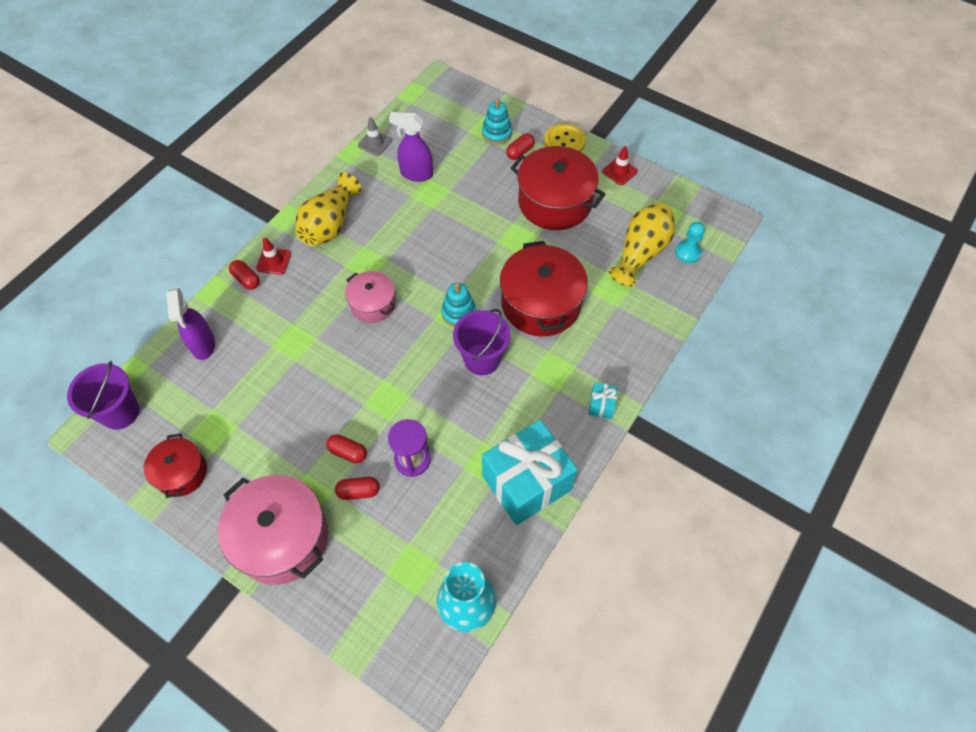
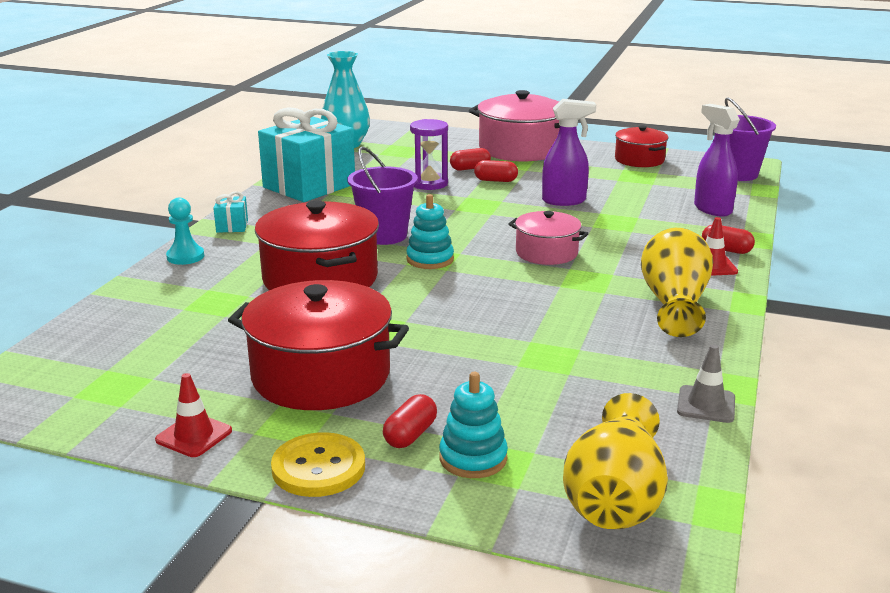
camera: 165 degrees right, 35 degrees down
purple spray bottle [389,112,433,182] -> purple spray bottle moved to [542,99,596,206]
yellow vase [609,203,675,287] -> yellow vase moved to [563,393,668,529]
turquoise pawn [675,222,705,263] -> turquoise pawn moved to [166,198,204,265]

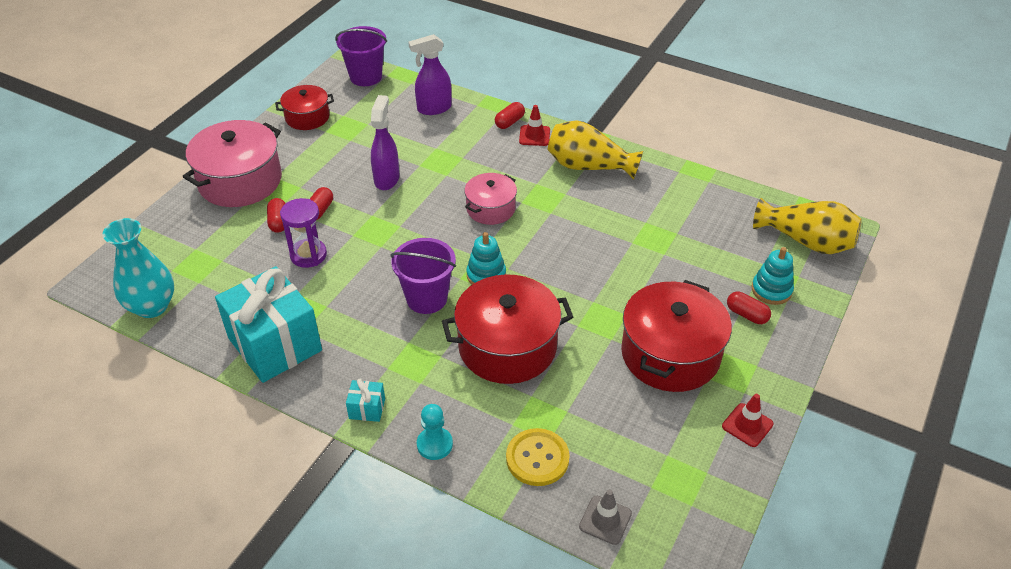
camera: 80 degrees left, 20 degrees up
yellow button [271,432,365,497] -> yellow button moved to [506,428,570,486]
grey traffic cone [677,345,735,423] -> grey traffic cone moved to [579,490,632,545]

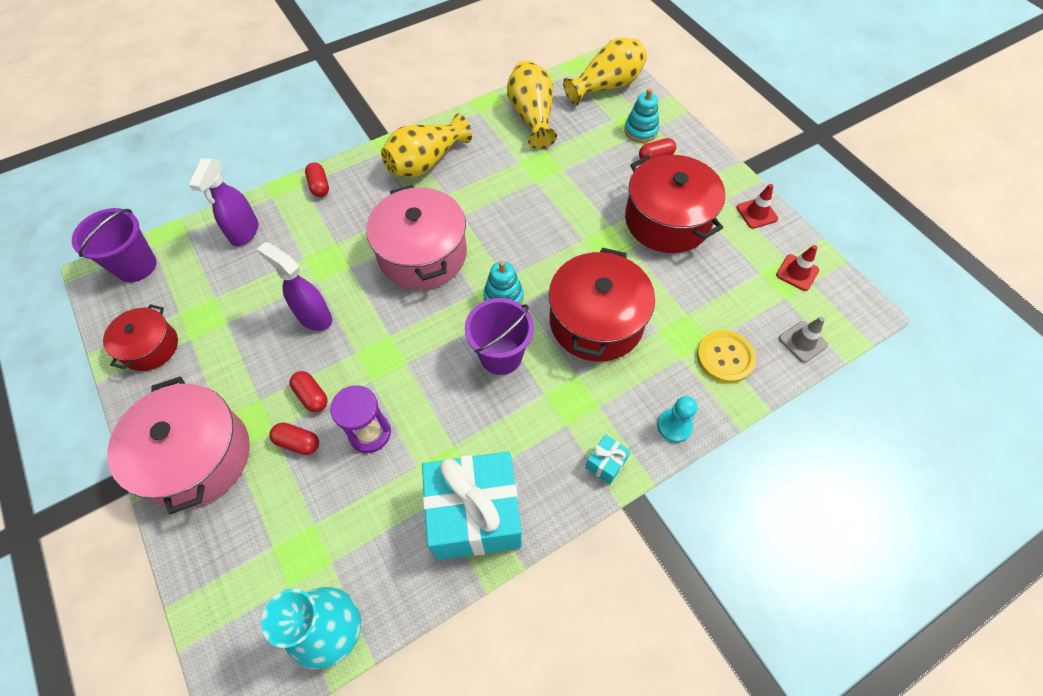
camera: 60 degrees left, 15 degrees up
pink pot [464,173,517,225] -> pink pot [366,185,467,290], size x1.74
red traffic cone [519,105,550,146] -> red traffic cone moved to [776,245,819,291]
none -> yellow vase [507,61,557,149]

